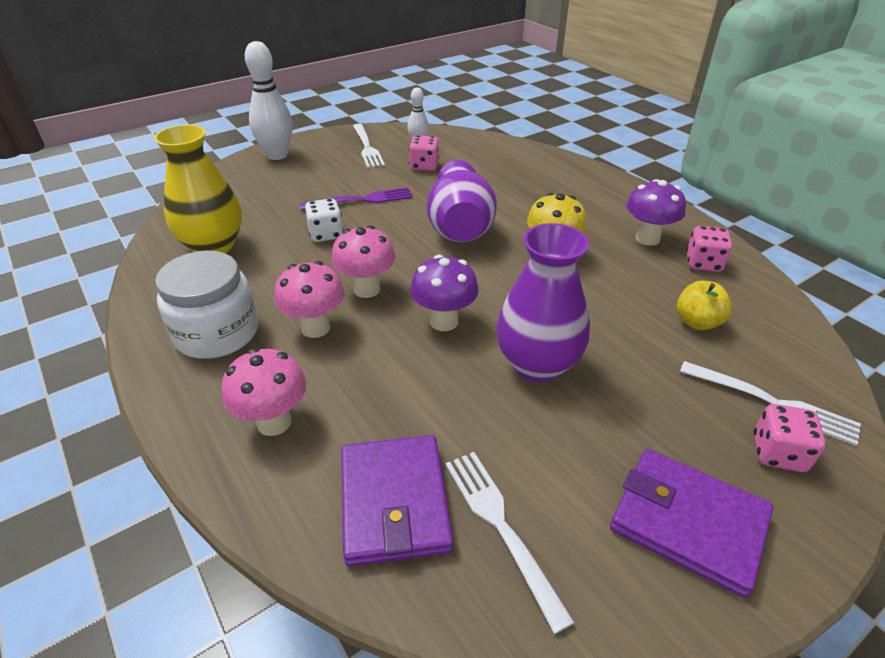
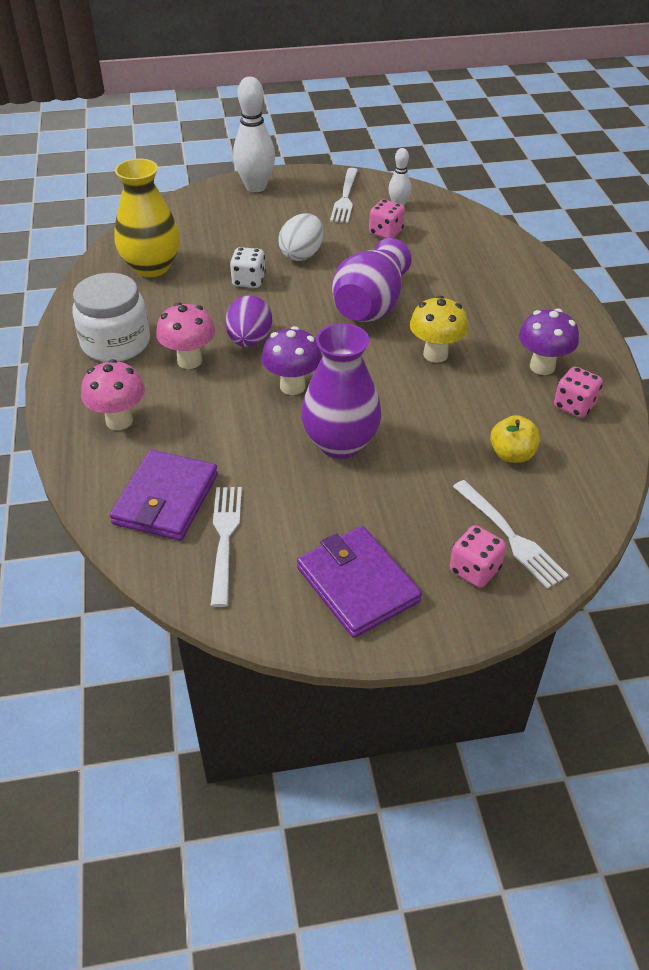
camera: 25 degrees right, 5 degrees up
purple fork [300,187,413,211] -> white egg [278,213,324,261]
pink mushroom [331,226,396,298] -> purple egg [225,295,272,347]

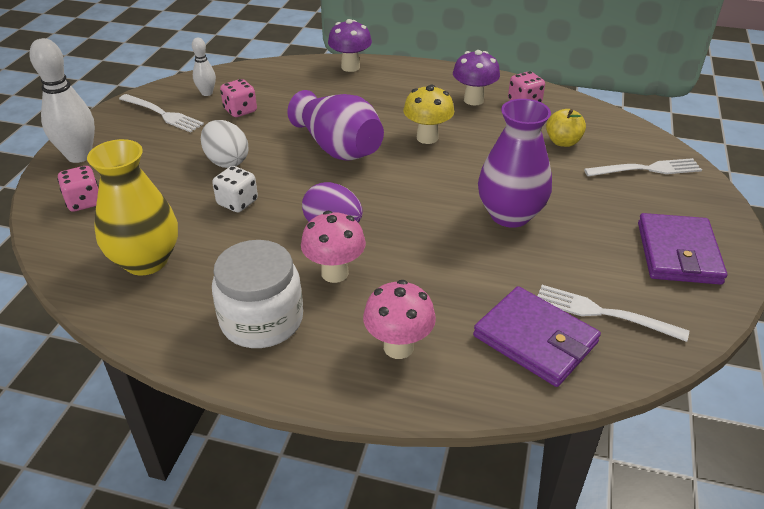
camera: 65 degrees left, 5 degrees down
purple mushroom [262,326,322,395] -> purple mushroom moved to [328,19,372,72]
purple wallet [297,526,422,638] -> purple wallet turned 75 degrees counterclockwise [638,213,727,285]
pink dice [450,525,506,588] -> pink dice moved to [57,166,99,211]

